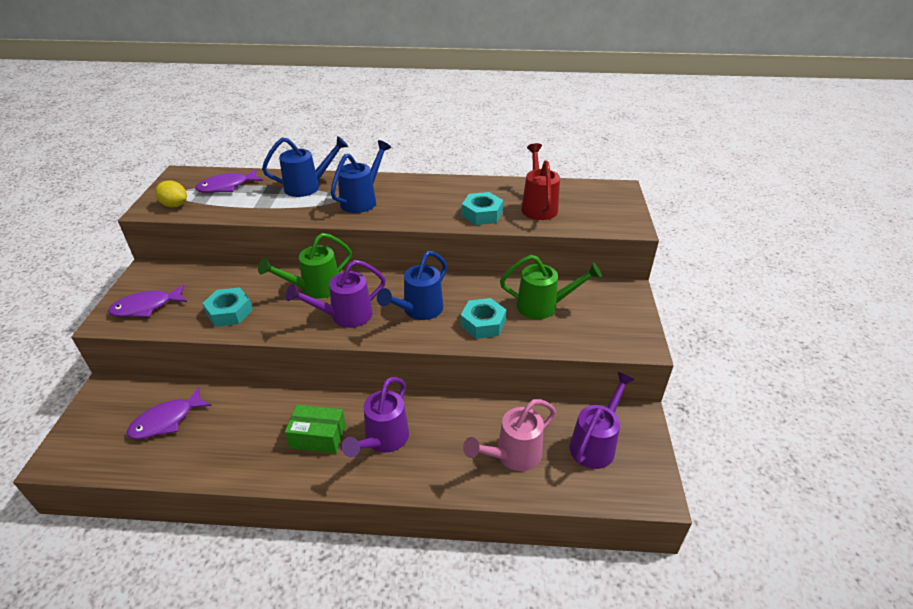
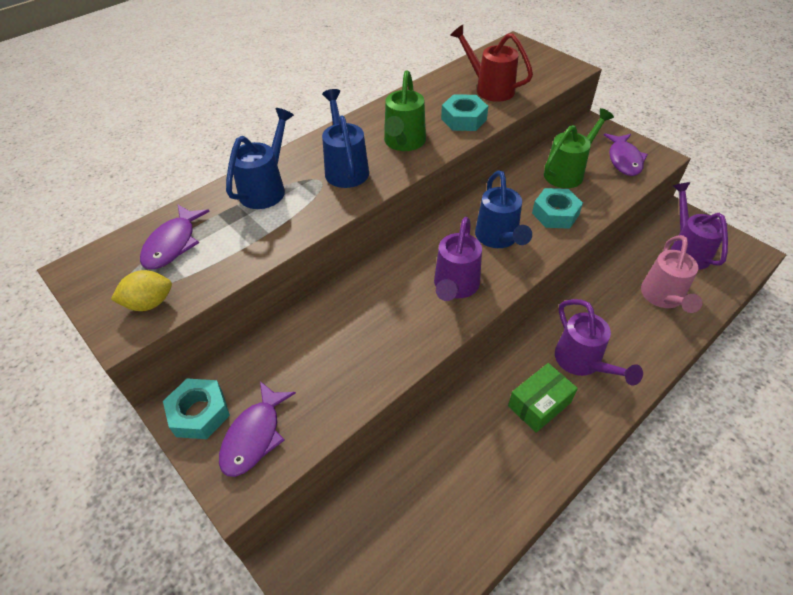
camera: 45 degrees left, 10 degrees up
purple fish [127,387,212,439] -> purple fish moved to [604,133,648,176]
turquoise nut [202,288,253,327] -> turquoise nut moved to [163,379,230,439]
green watering can [258,233,352,298] -> green watering can moved to [384,70,426,151]

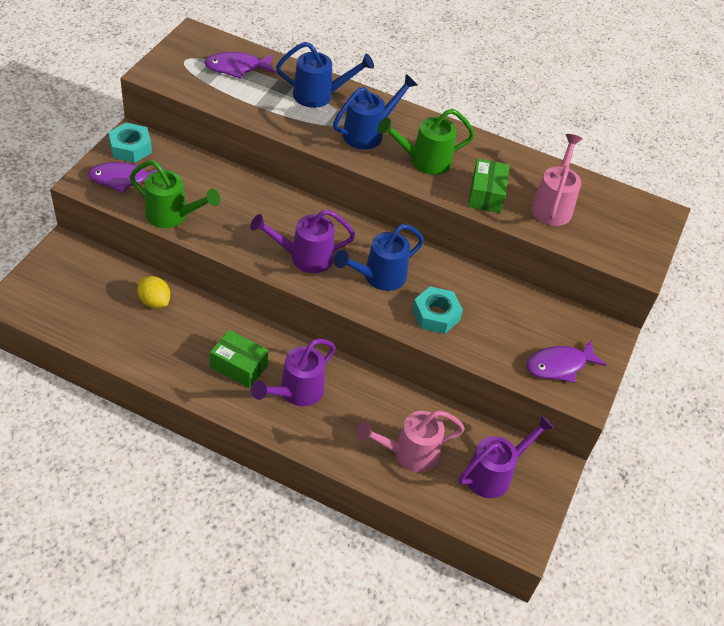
camera: 60 degrees right, 0 degrees up
yellow lemon [111,270,172,311] -> yellow lemon moved to [137,276,170,308]
turquoise nut [441,94,488,131] -> green box [468,159,510,213]
red watering can [450,25,533,102] -> pink watering can [531,134,583,226]
green watering can [544,108,614,188] -> green watering can moved to [130,160,220,228]

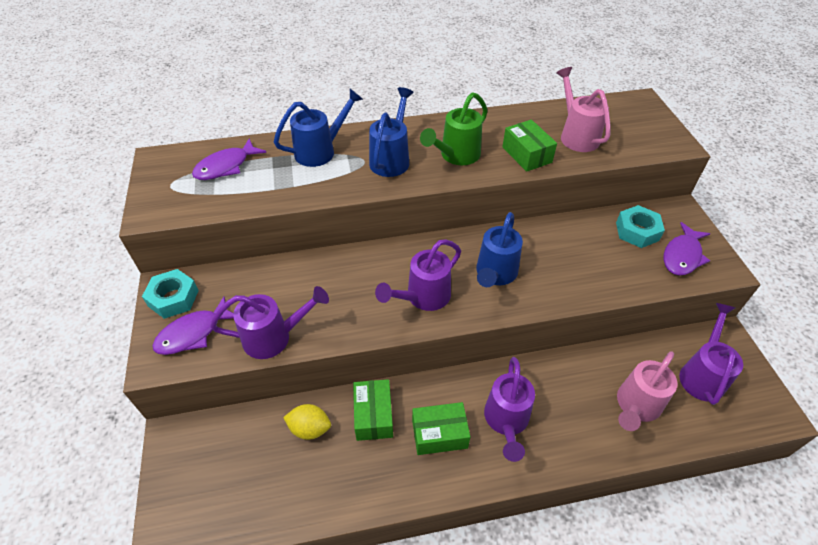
camera: 30 degrees left, 0 degrees up
green watering can [130,160,220,228] -> purple watering can [210,286,329,359]
turquoise nut [412,286,463,334] -> turquoise nut moved to [616,205,665,248]
none -> green box [353,379,393,441]

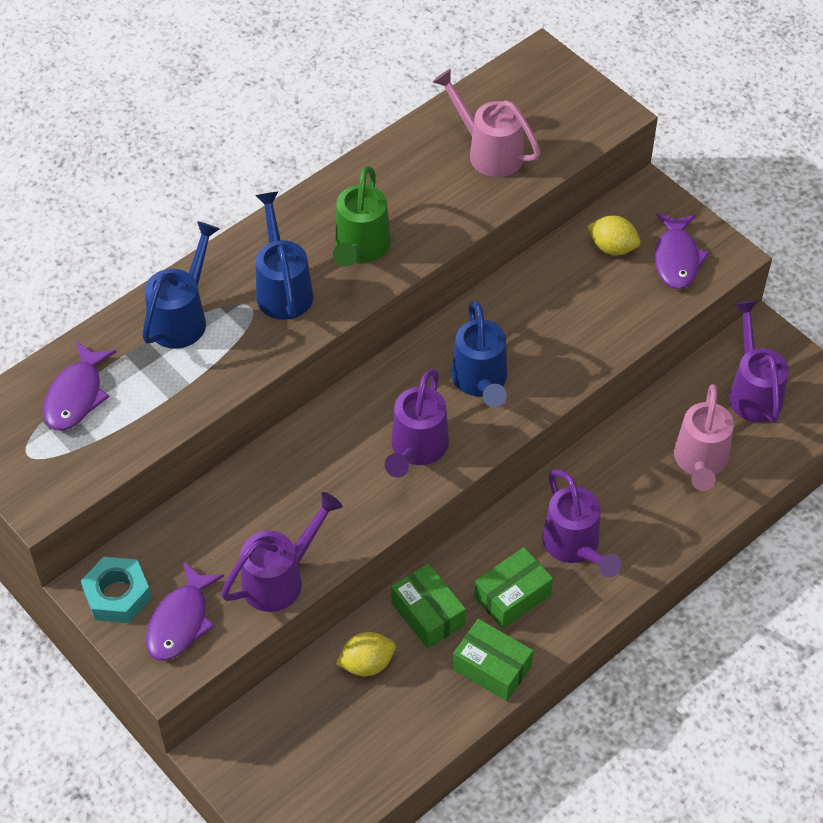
camera: 30 degrees left, 5 degrees up
green box [502,120,557,172] -> green box moved to [453,619,533,701]
turquoise nut [616,205,665,248] -> yellow lemon [587,215,640,255]

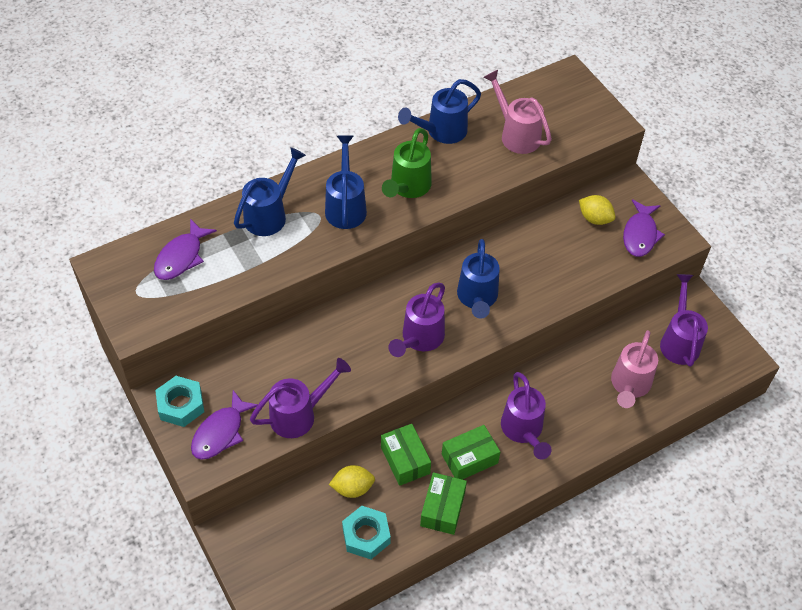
camera: 10 degrees right, 0 degrees up
green box [453,619,533,701] -> green box turned 60 degrees clockwise [420,472,467,535]
none -> turquoise nut [342,506,391,559]
none -> blue watering can [398,79,481,144]

